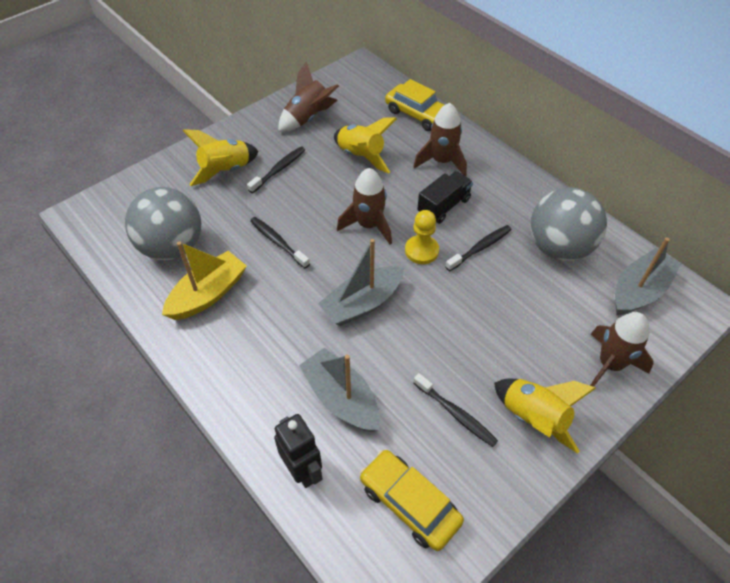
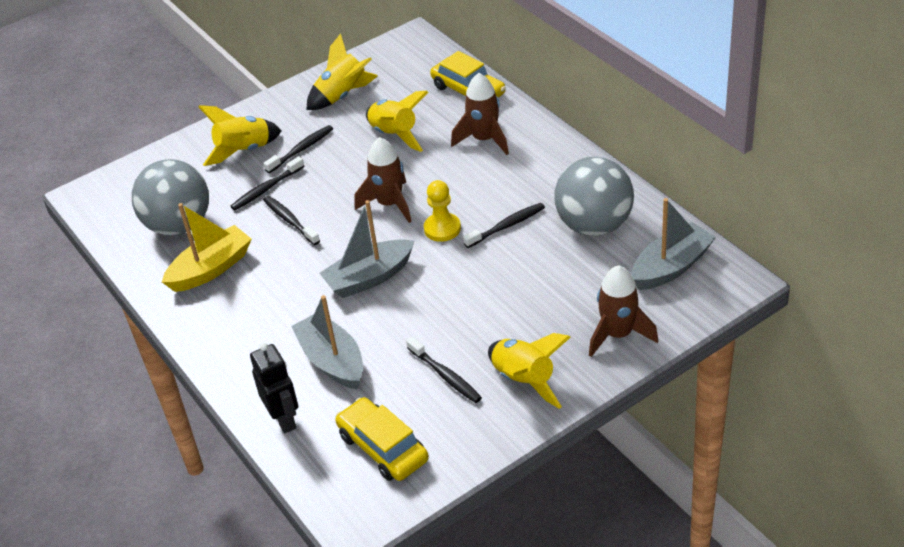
camera: 10 degrees right, 10 degrees down
brown rocket [279,61,339,132] -> yellow rocket [307,33,378,110]
black truck [417,171,473,224] -> none
none -> black toothbrush [230,156,304,210]

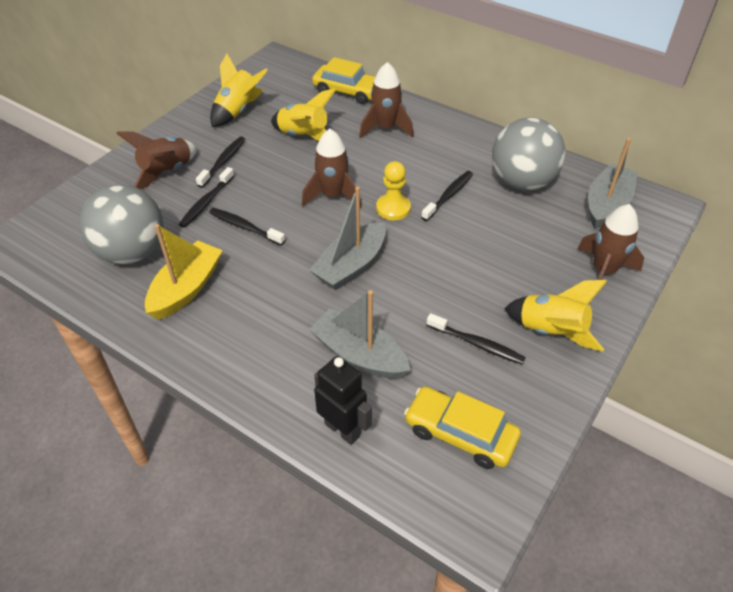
camera: 25 degrees left, 5 degrees up
yellow rocket [198,105,282,166] -> brown rocket [116,131,197,189]

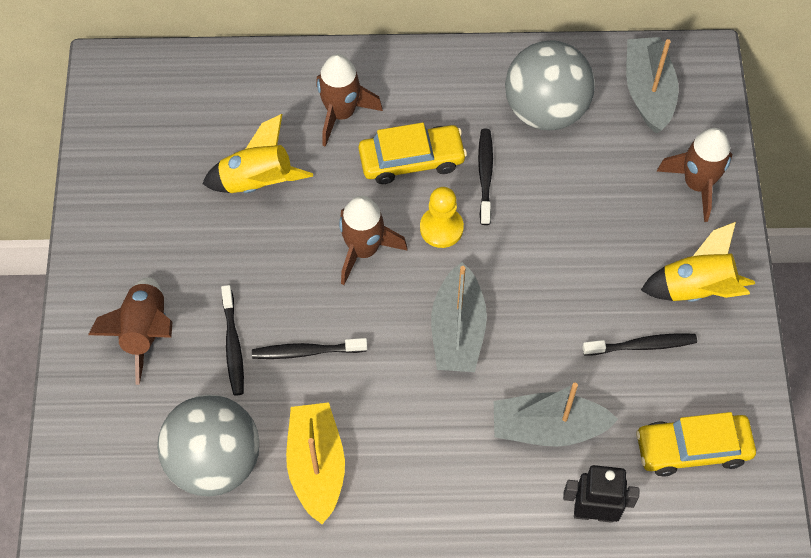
camera: 35 degrees left, 15 degrees up
black toothbrush [196,137,245,188] -> none
yellow rocket [210,53,268,127] -> none
yellow car [312,57,375,104] -> yellow car moved to [359,122,467,184]

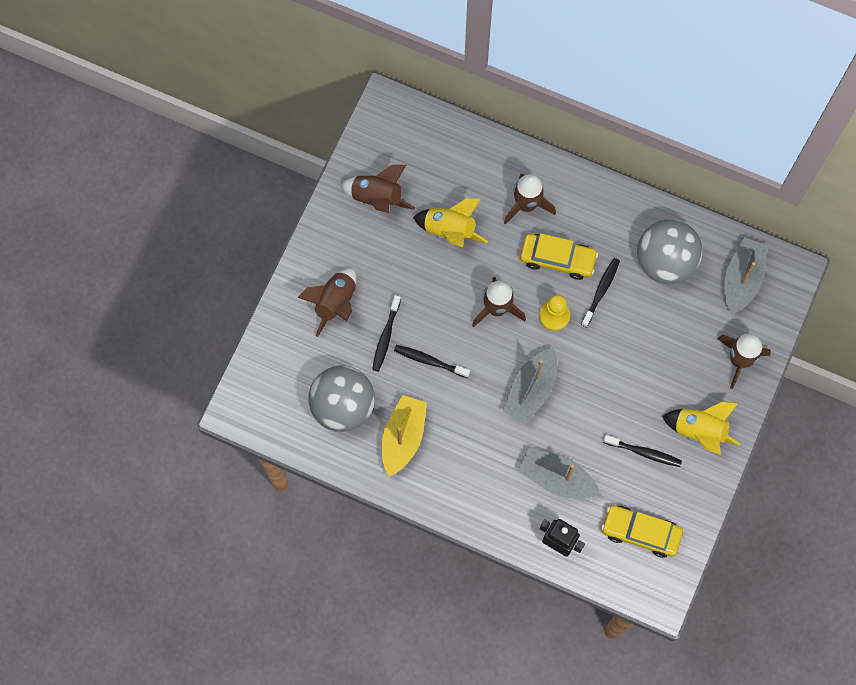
camera: 25 degrees right, 10 degrees up
none -> brown rocket [341,165,415,213]

